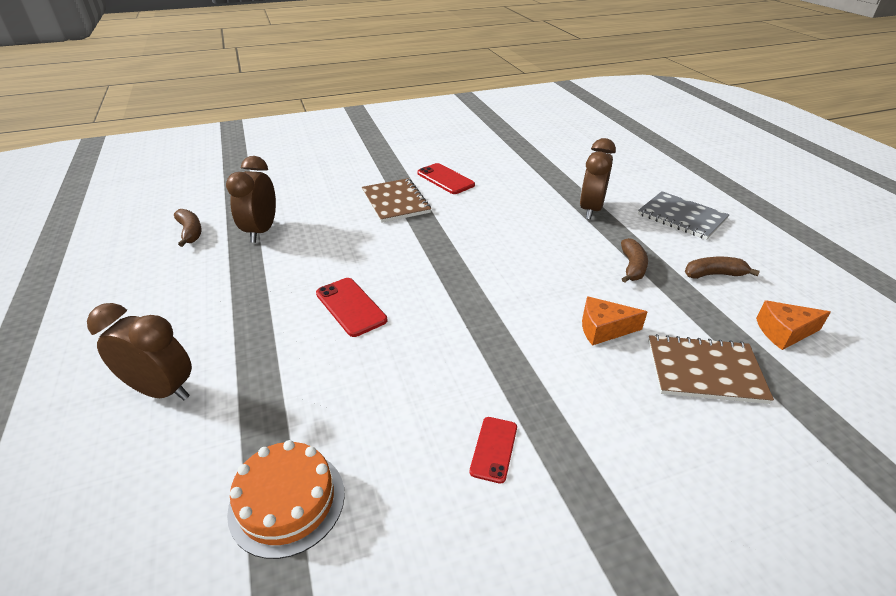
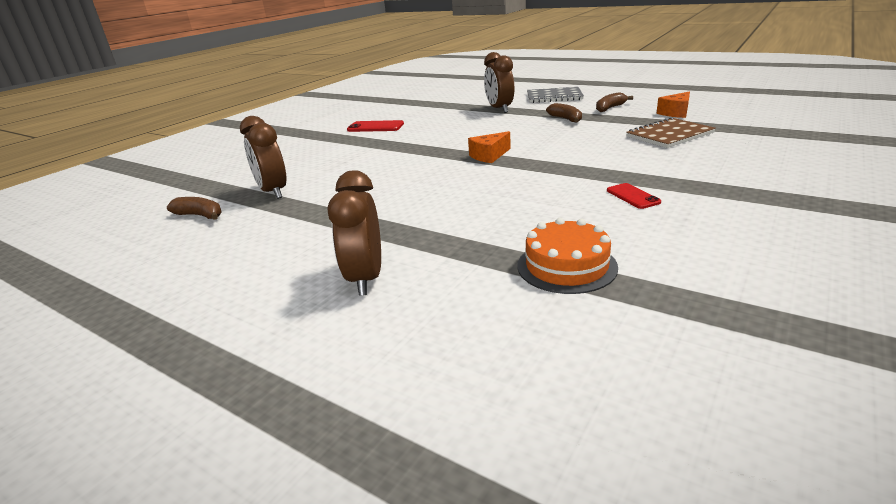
camera: 35 degrees left, 10 degrees down
brown clock [87,303,192,400] -> brown clock turned 75 degrees counterclockwise [327,170,381,296]
red phone [316,278,387,337] -> none
brown notebook [362,178,431,223] -> none
orange cheese [582,296,647,346] -> orange cheese moved to [468,131,511,163]

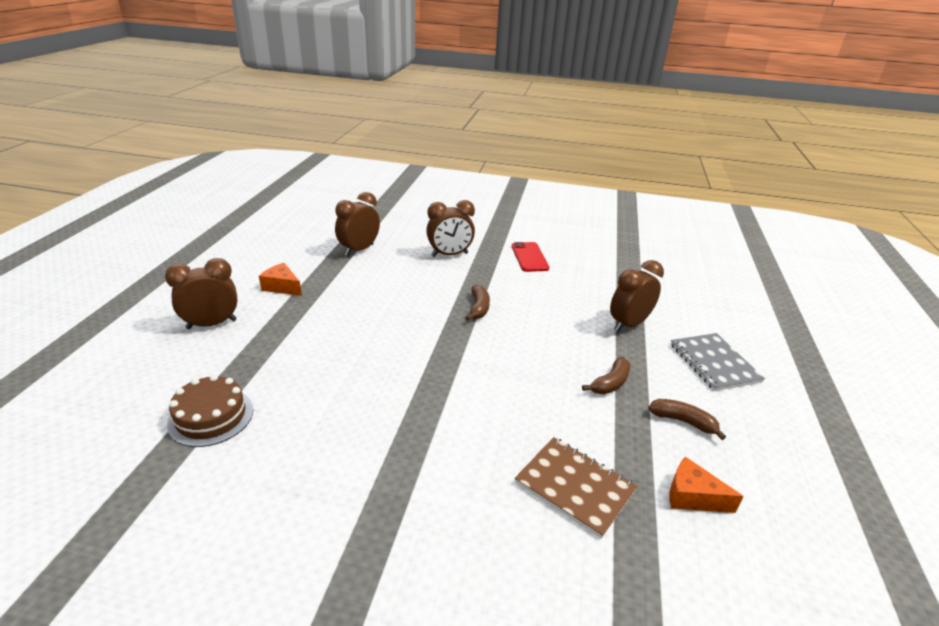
camera: 65 degrees right, 5 degrees up
brown banana [167,197,222,220] -> brown banana moved to [465,285,490,321]
orange cheese [468,131,511,163] -> orange cheese moved to [259,263,302,296]
orange cake [517,218,618,294] -> brown cake [167,375,253,447]
red phone [607,183,661,209] -> none
none -> brown clock [426,200,475,257]

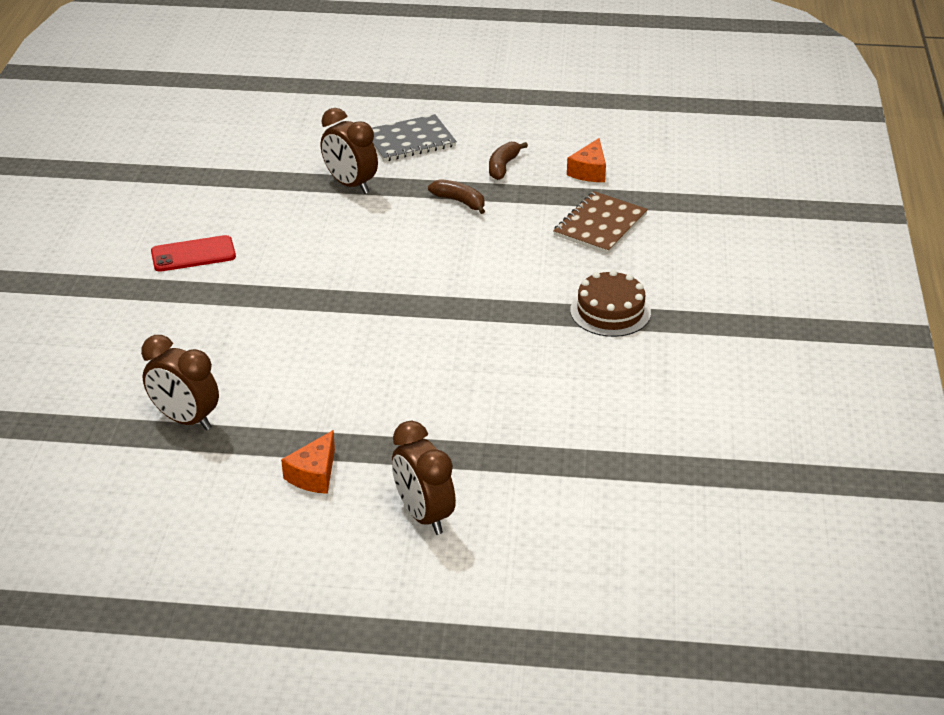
camera: 95 degrees left, 5 degrees up
brown cake [167,375,253,447] -> brown cake moved to [570,270,651,337]
brown clock [426,200,475,257] -> none
brown banana [465,285,490,321] -> none

